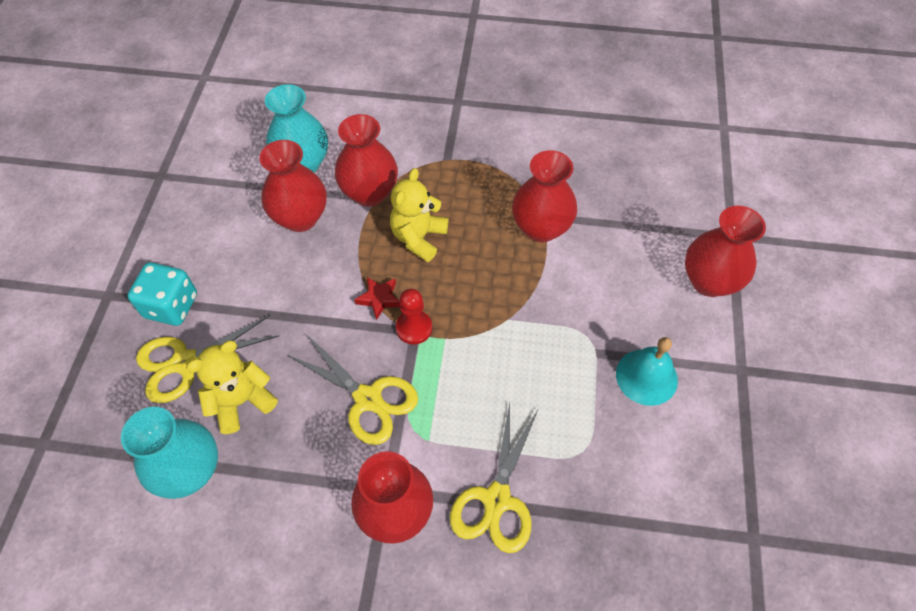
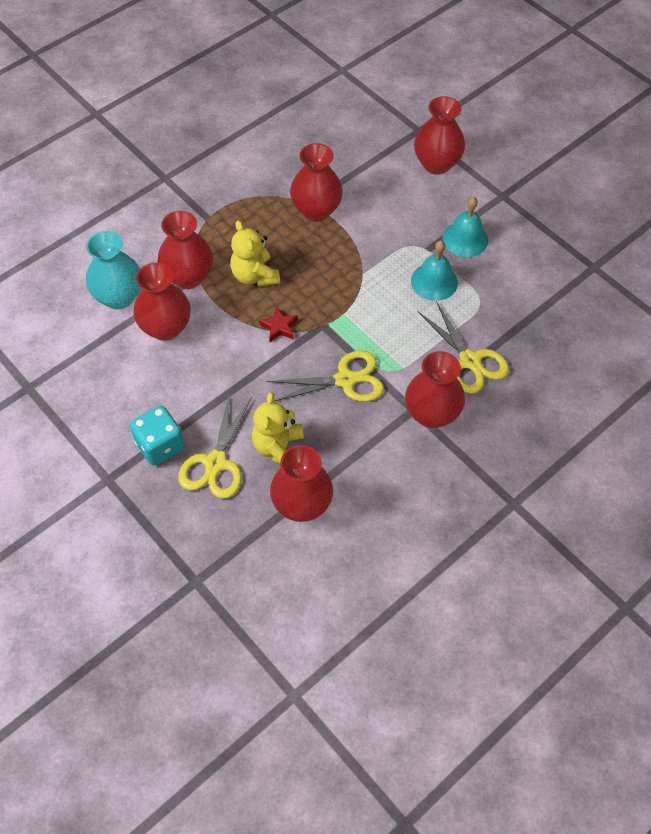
camera: 50 degrees left, 0 degrees up
turquoise vase [121,407,218,499] -> red vase [270,445,333,522]
red pawn [396,289,432,344] -> none
none -> turquoise bell [411,241,458,301]

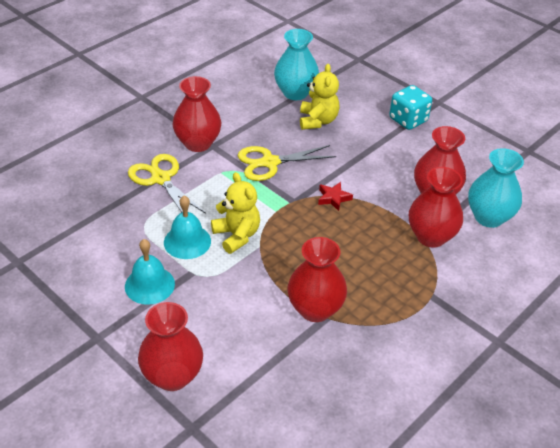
camera: 175 degrees right, 15 degrees down
yellow scissors [178,392,252,499] -> none
yellow teddy bear [230,220,280,287] -> yellow teddy bear moved to [211,172,260,254]
red vase [270,445,333,522] -> turquoise vase [274,29,319,100]

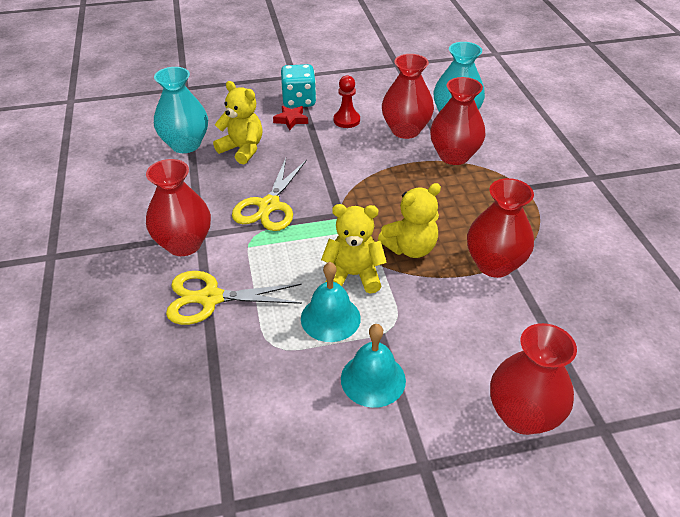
camera: 55 degrees left, 0 degrees up
red star [318,182,353,211] -> red star moved to [273,106,308,130]
none -> red pawn [334,76,360,128]
none -> yellow teddy bear [378,183,441,258]

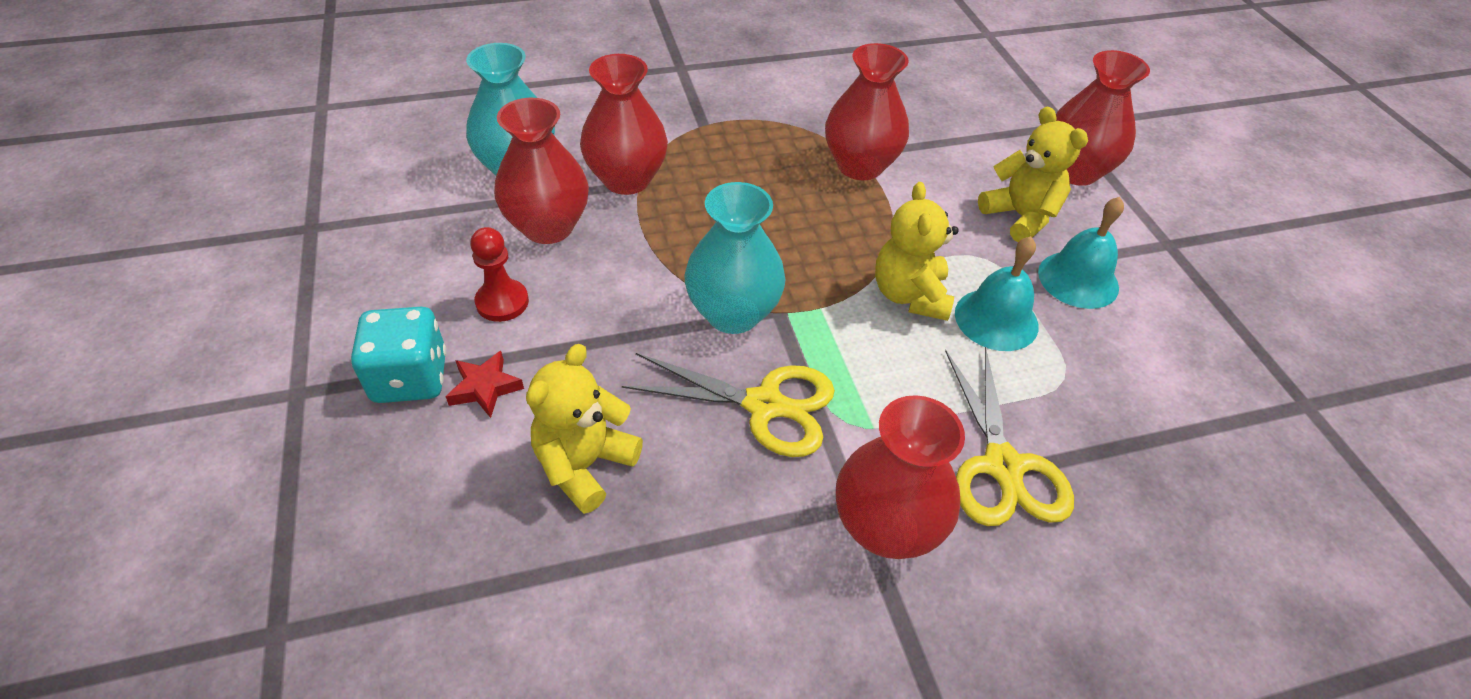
camera: 95 degrees left, 5 degrees up
turquoise vase [154,67,208,153] -> turquoise vase moved to [684,182,786,334]
yellow teddy bear [378,183,441,258] -> yellow teddy bear moved to [978,106,1088,242]

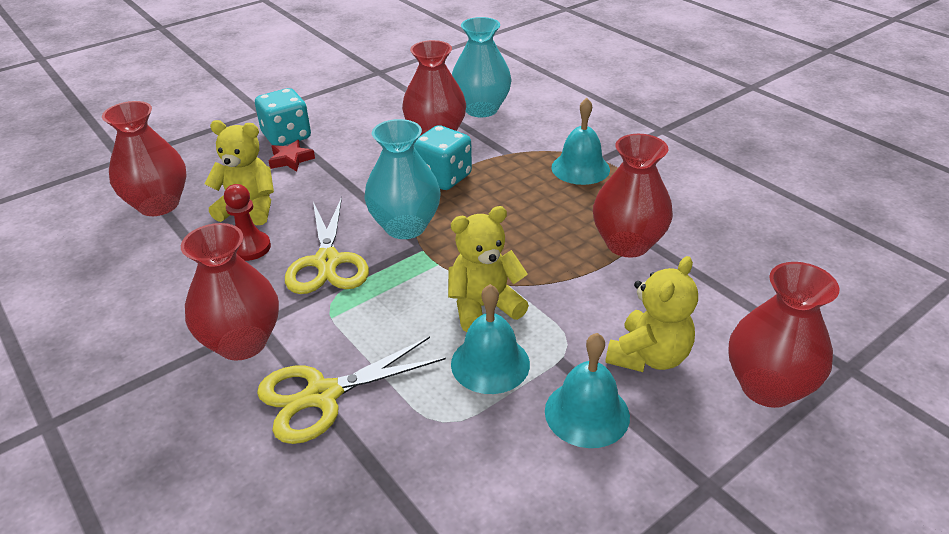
camera: 70 degrees right, 10 degrees down
red pawn [470,227,529,322] -> red pawn moved to [224,184,271,261]
red vase [580,54,668,195] -> red vase moved to [102,101,187,216]
none -> turquoise dice [414,125,472,190]
none -> turquoise bell [551,98,610,185]

